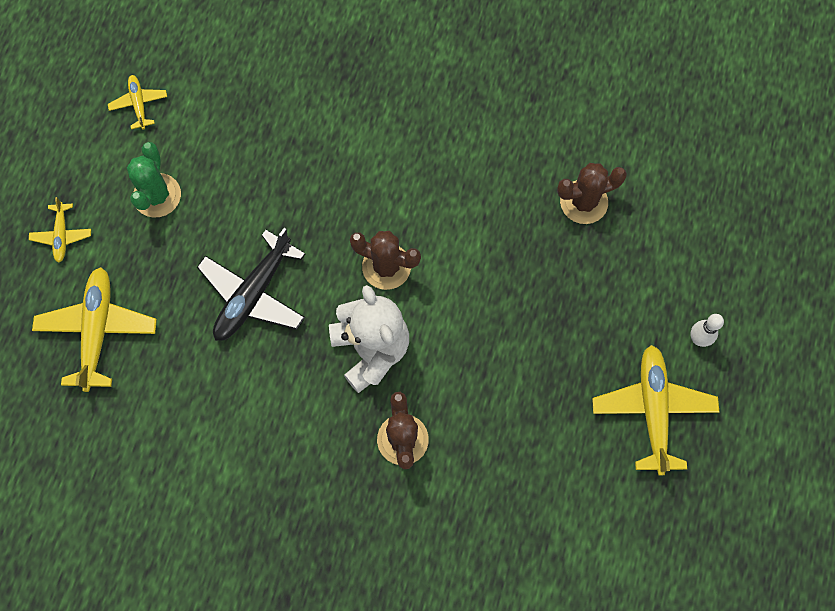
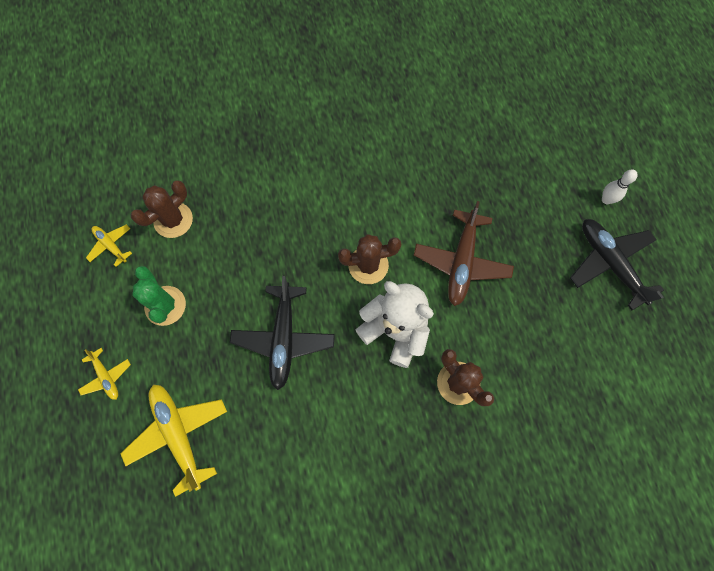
camera: 30 degrees left, 0 degrees up
brown cactus [557,163,627,224] -> brown cactus moved to [131,181,193,238]
yellow plane [592,345,719,475] -> black plane [570,219,664,311]
none -> brown plane [414,201,514,306]

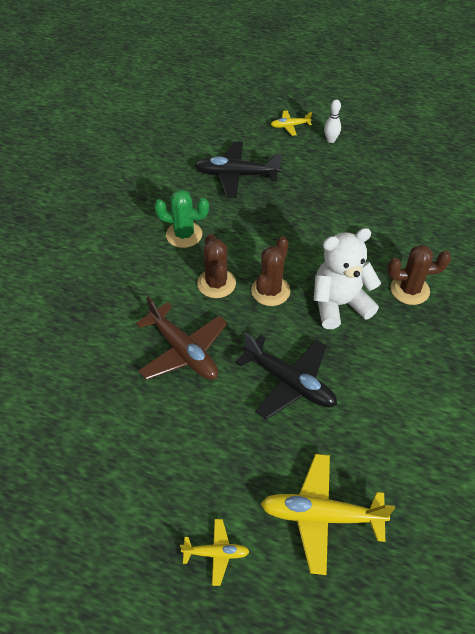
camera: 55 degrees left, 20 degrees down
yellow plane [86,225,132,267] -> yellow plane moved to [271,110,312,136]
brown cactus [131,181,193,238] -> brown cactus moved to [197,234,236,298]
green cactus [132,266,186,326] -> green cactus moved to [154,189,209,248]
brown plane [414,201,514,306] -> brown plane moved to [136,296,228,380]
black plane [570,219,664,311] -> black plane moved to [194,142,282,198]

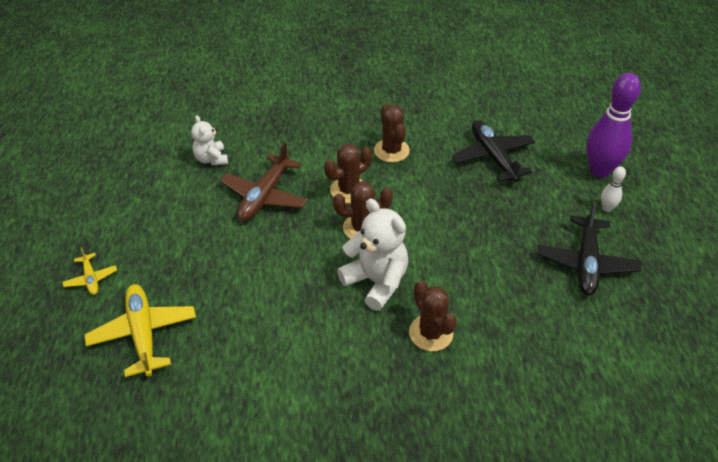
camera: 65 degrees right, 5 degrees down
green cactus [154,189,209,248] -> brown cactus [374,104,410,163]
black plane [235,333,337,419] -> black plane moved to [537,202,641,296]
yellow plane [271,110,312,136] -> purple bowling pin [586,73,641,178]
none -> white teddy bear [191,115,228,166]

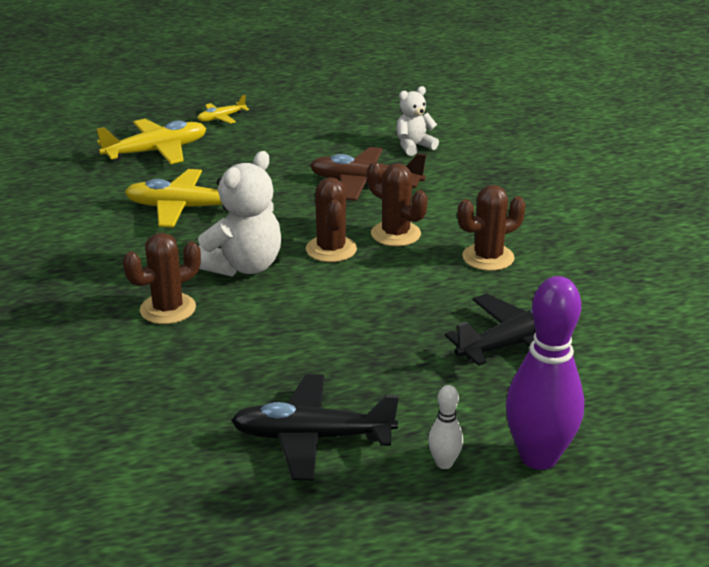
camera: 80 degrees right, 15 degrees down
none -> yellow plane [125,169,229,228]

